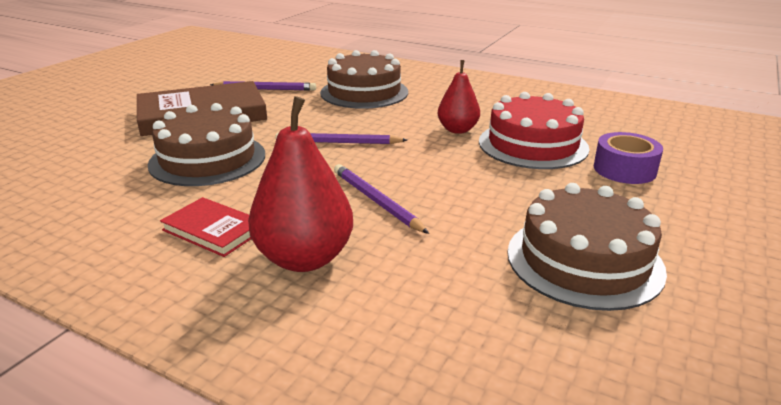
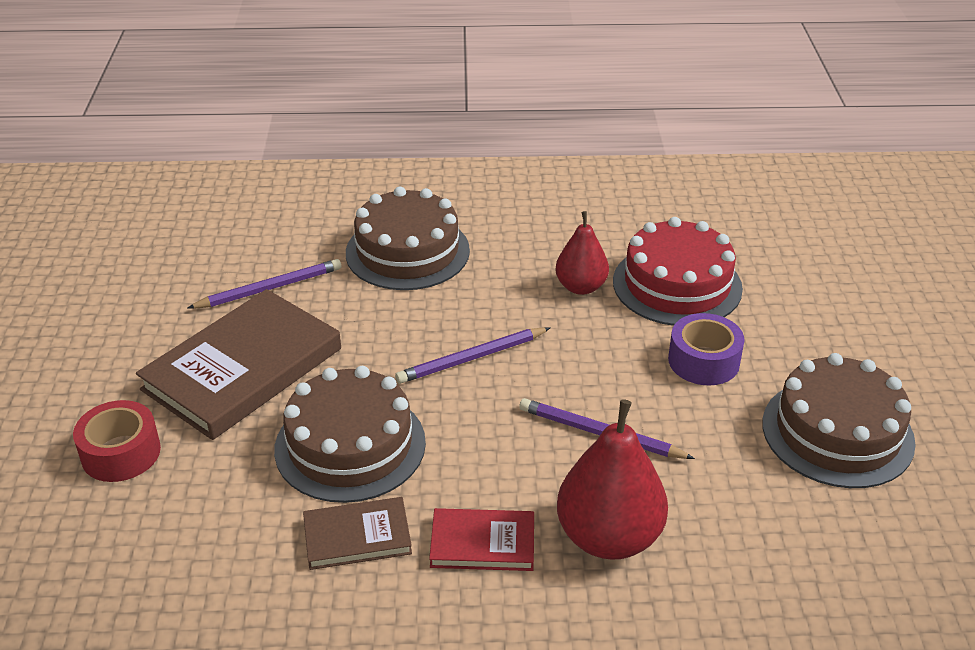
camera: 30 degrees left, 10 degrees up
purple tape [594,132,663,184] -> purple tape moved to [668,313,745,385]
none -> red tape [73,400,161,482]
none -> brown book [303,497,412,570]

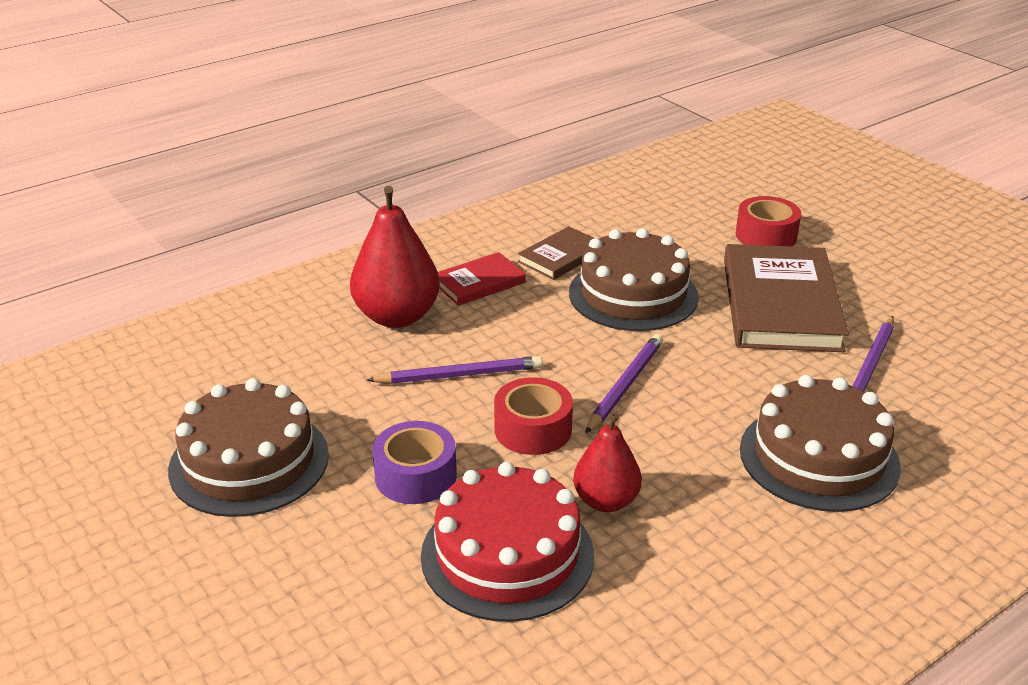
camera: 145 degrees right, 5 degrees down
none -> red tape [494,377,573,455]

